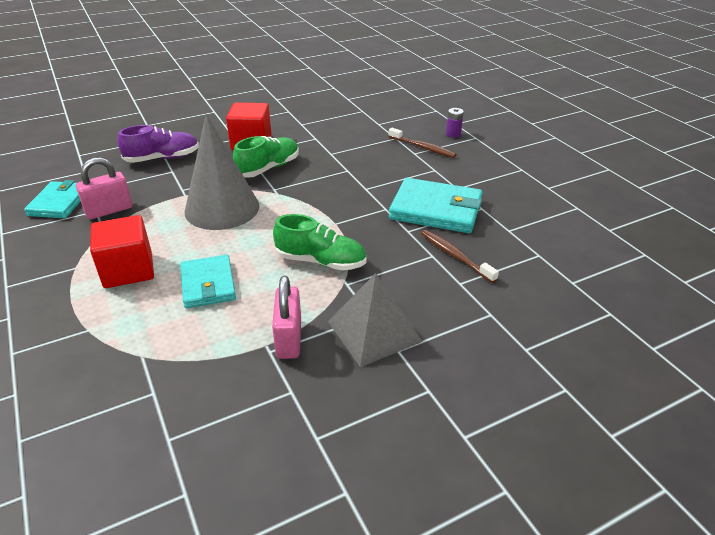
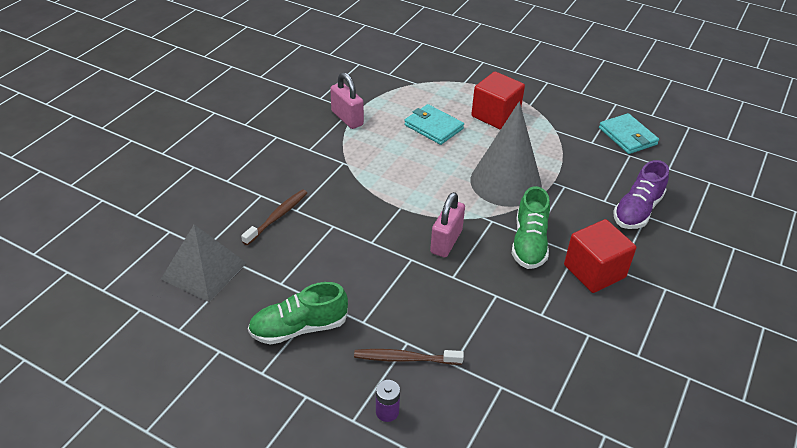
camera: 145 degrees right, 5 degrees up
pink padlock [76,157,133,219] -> pink padlock moved to [430,192,465,257]
green shoe [273,214,366,270] -> green shoe moved to [248,282,348,345]
grey pyramid [328,273,423,367] -> grey pyramid moved to [161,224,246,302]
turquoise wallet [389,178,483,233] -> none
brown toothbrush [421,230,499,283] -> brown toothbrush turned 75 degrees counterclockwise [241,190,307,245]

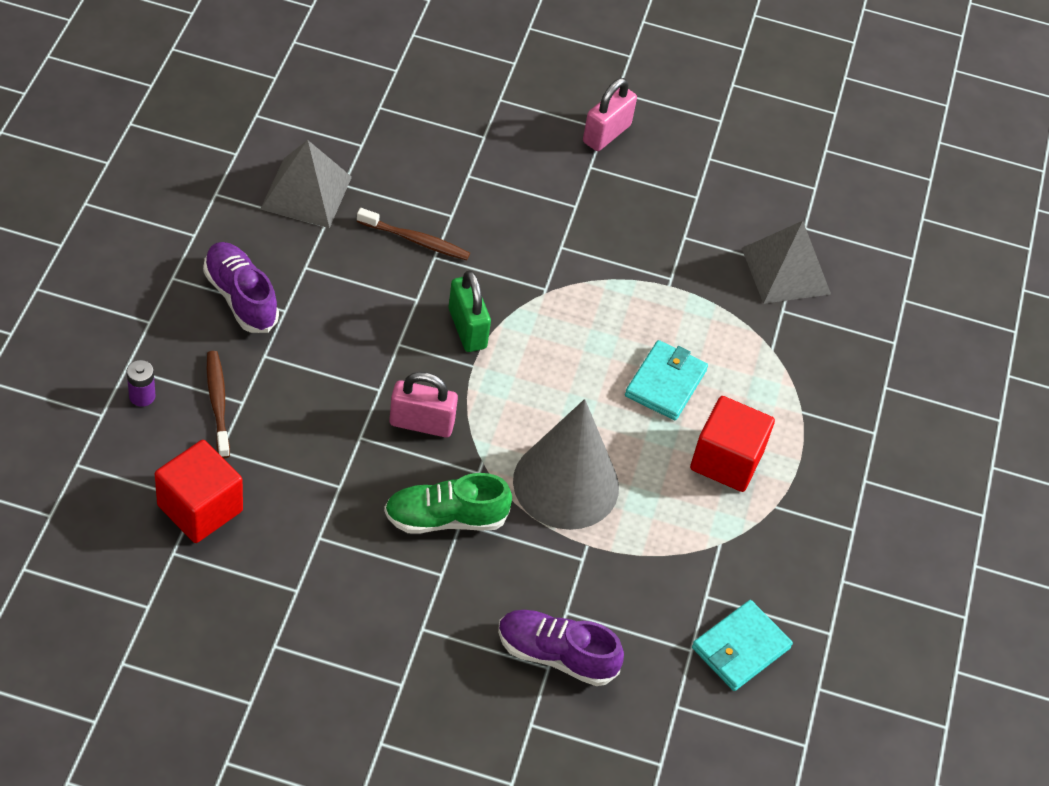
camera: 70 degrees right, 10 degrees up
green shoe [248,282,348,345] -> purple shoe [203,242,279,333]
pink padlock [330,72,364,129] -> pink padlock moved to [583,78,637,151]
red cube [564,219,636,293] -> red cube moved to [155,440,243,543]
none -> green padlock [449,270,491,352]
none -> grey pyramid [742,221,831,304]

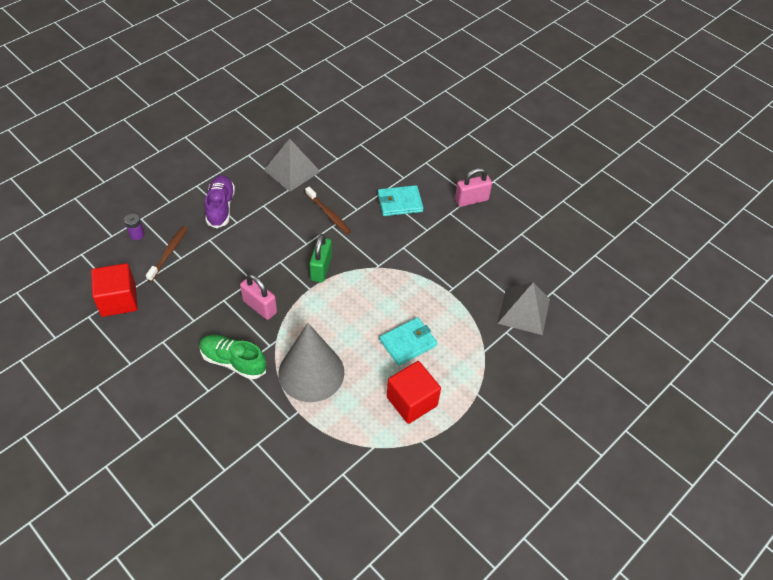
camera: 35 degrees right, 0 degrees up
purple shoe [498,610,624,686] -> none
turquoise wallet [692,600,793,691] -> turquoise wallet moved to [378,185,423,216]

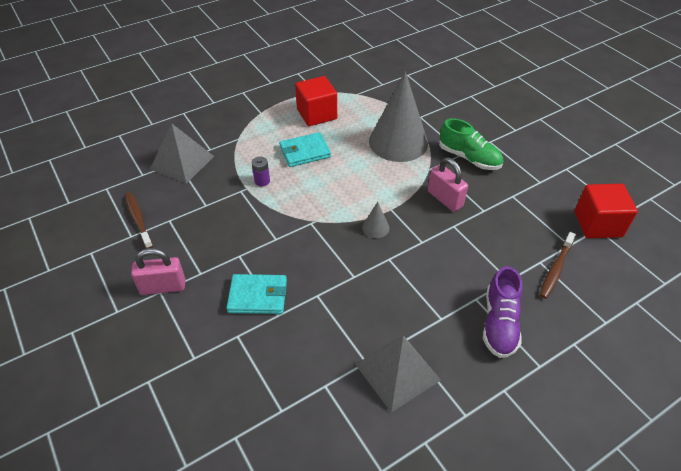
camera: 165 degrees left, 5 degrees down
purple battery [124,214,144,240] -> purple battery moved to [252,157,270,186]
brown toothbrush [305,187,351,234] -> brown toothbrush moved to [125,192,153,249]
green padlock [309,234,332,282] -> grey cone [362,202,389,238]

